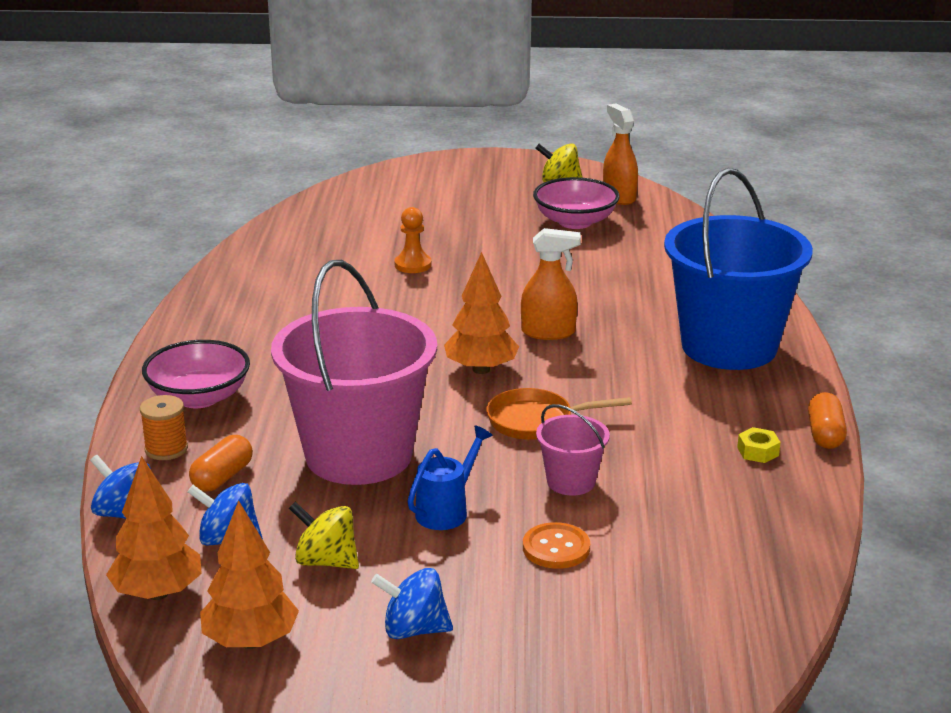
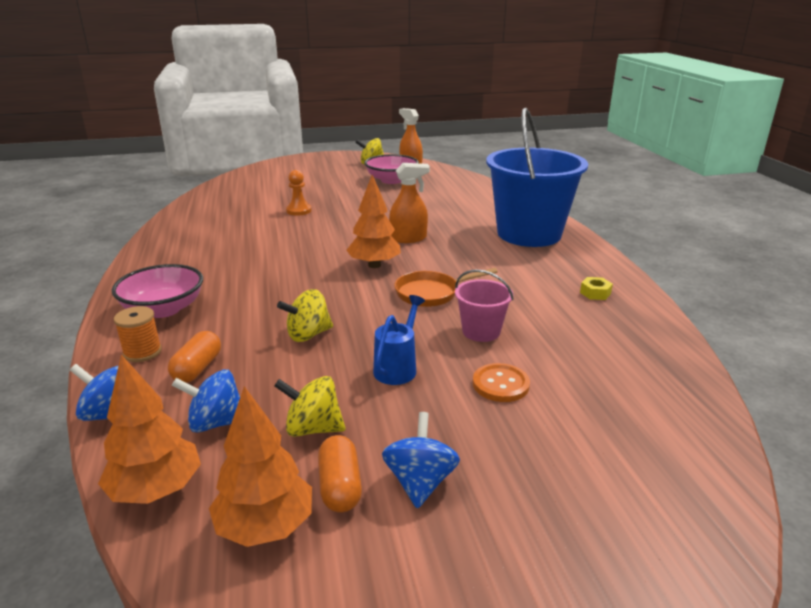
camera: 15 degrees left, 0 degrees up
pink bucket [271,260,437,485] -> yellow spinning top [277,289,333,342]
blue spinning top [371,568,453,639] -> blue spinning top turned 105 degrees clockwise [382,412,460,509]
orange capsule [808,392,847,449] -> orange capsule moved to [318,435,362,512]

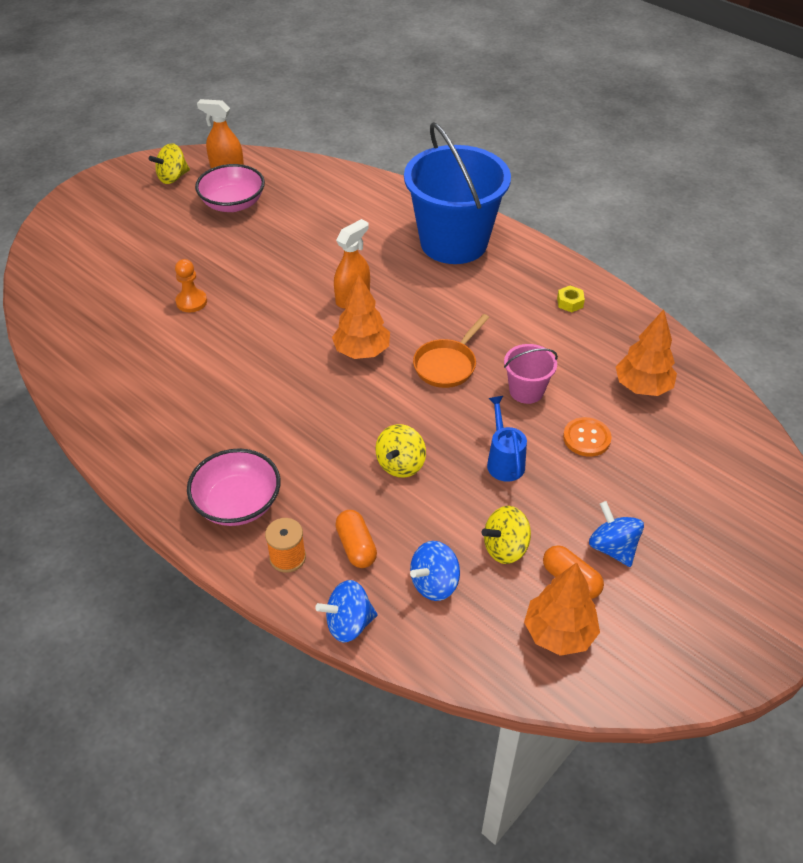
camera: 35 degrees left, 20 degrees up
orange tree [98,355,201,504] -> orange tree moved to [616,309,677,396]

